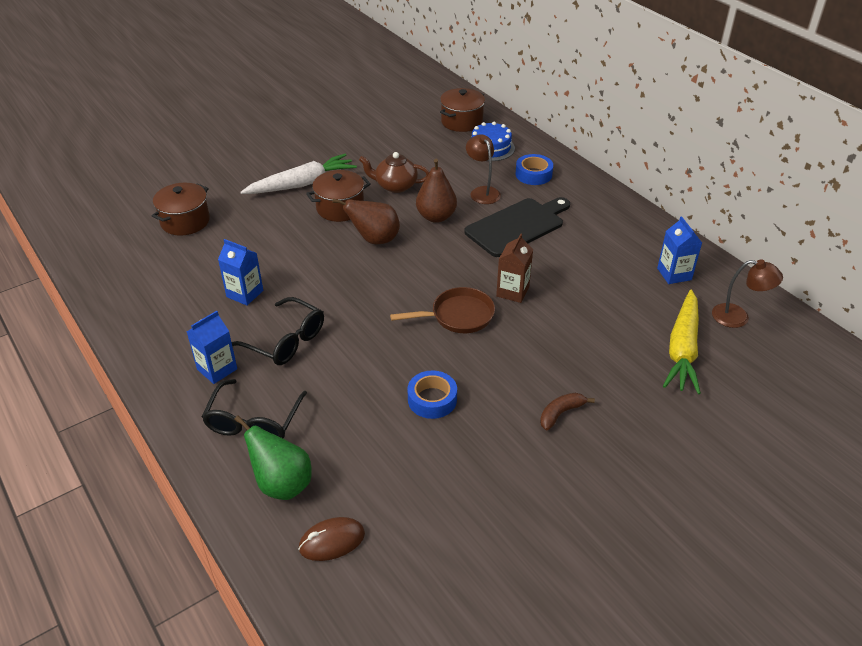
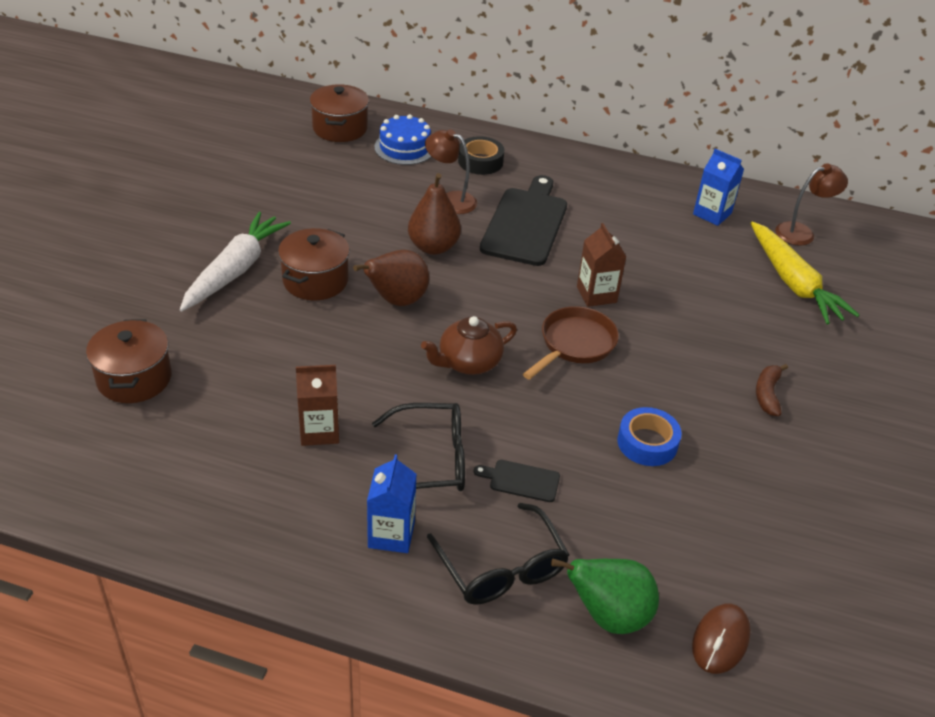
camera: 40 degrees left, 0 degrees up
blue carton [218,239,263,305] -> brown carton [296,365,339,446]
brown teapot [359,152,429,193] -> brown teapot moved to [421,316,517,375]
blue tape [515,154,553,185] -> black tape [458,136,504,175]
none -> black cutting board [474,460,560,502]

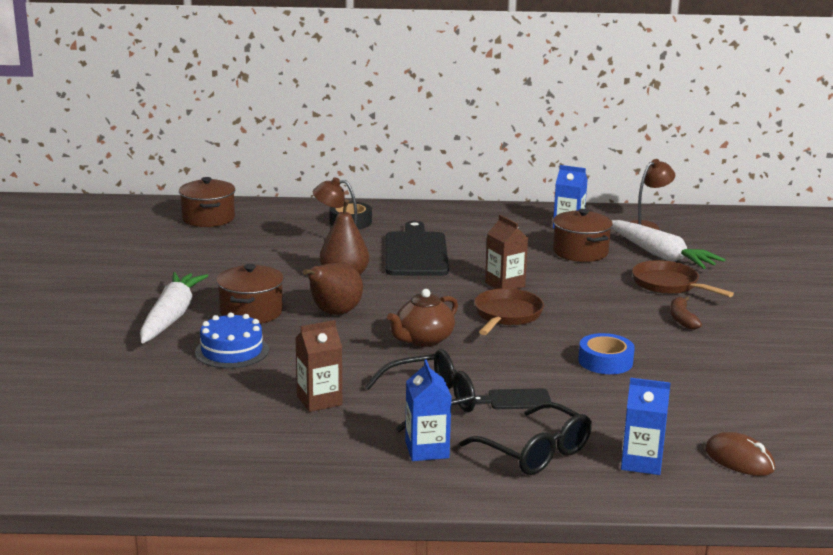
camera: 15 degrees left, 20 degrees down
brown pot [86,319,172,403] -> brown pot moved to [553,209,613,262]
blue cake [374,114,432,165] -> blue cake moved to [195,312,269,368]
green pear [551,559,659,634] -> blue carton [621,378,671,475]
brown mouse [692,604,751,674] -> brown mouse turned 60 degrees counterclockwise [705,432,775,476]
yellow carrot [751,221,859,324] -> white carrot [612,220,725,269]
none -> brown pan [632,260,734,297]

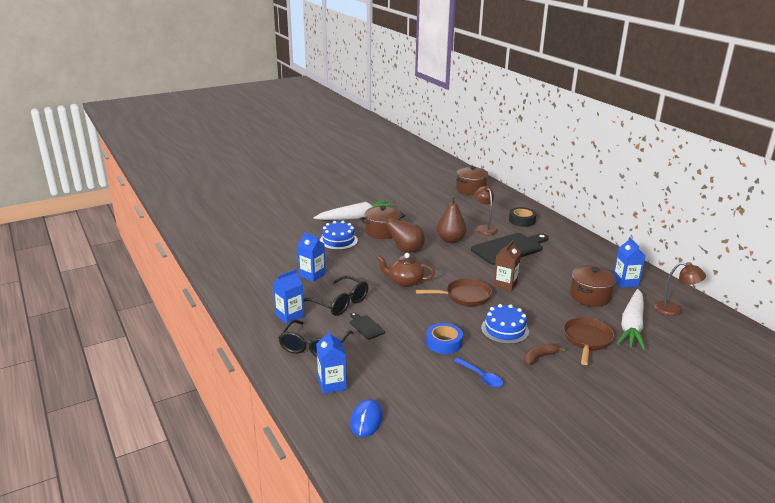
camera: 60 degrees right, 5 degrees up
brown carton [295,320,342,412] -> blue carton [298,232,326,282]
brown mouse [705,432,775,476] -> blue mouse [350,399,383,437]
none -> blue spoon [454,358,503,388]
none -> blue cake [481,304,529,344]

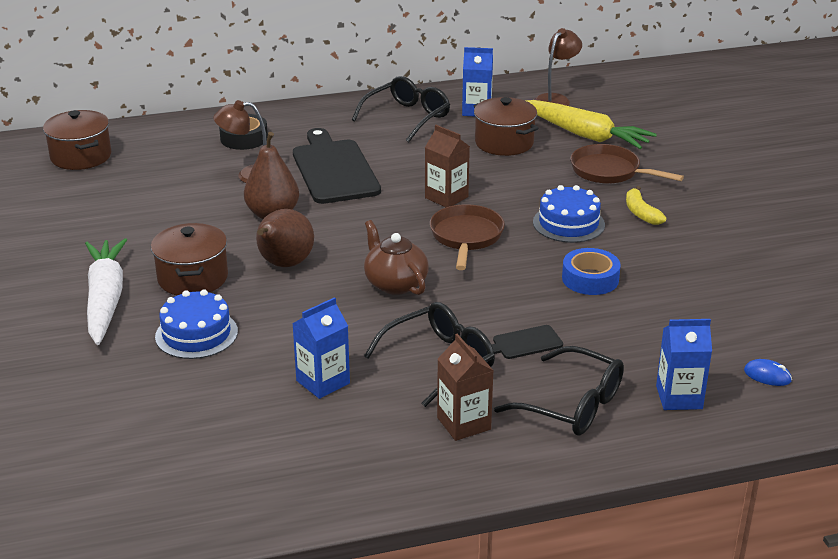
camera: 75 degrees left, 5 degrees up
blue carton [273,269,304,324] -> brown carton [437,334,494,441]
blue mouse [350,399,383,437] -> blue mouse [744,359,792,386], size x0.64
brown teapot [376,253,435,287] -> brown teapot turned 120 degrees clockwise [364,220,429,295]
blue spoon [454,358,503,388] -> none
brown banana [524,343,565,365] -> yellow banana [626,186,666,225]
white carrot [617,289,646,350] -> yellow carrot [526,100,657,149]
none -> black glasses [352,76,450,142]

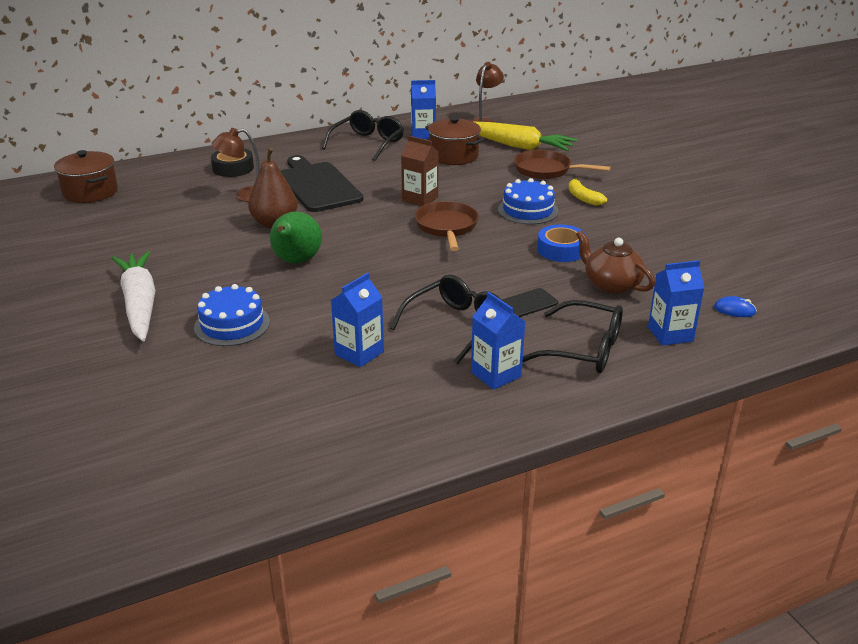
camera: 10 degrees left, 0 degrees up
brown pot [151,223,228,295] -> none
brown pear [256,209,314,267] -> green pear [270,211,322,263]
brown teapot [364,220,429,295] -> brown teapot moved to [576,230,655,294]
brown carton [437,334,494,441] -> blue carton [471,292,526,390]

